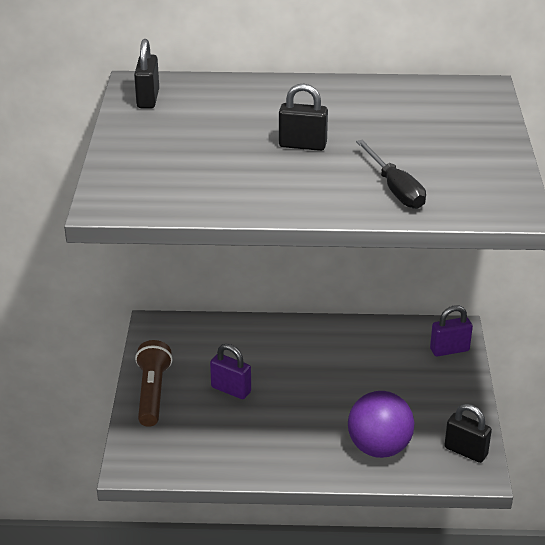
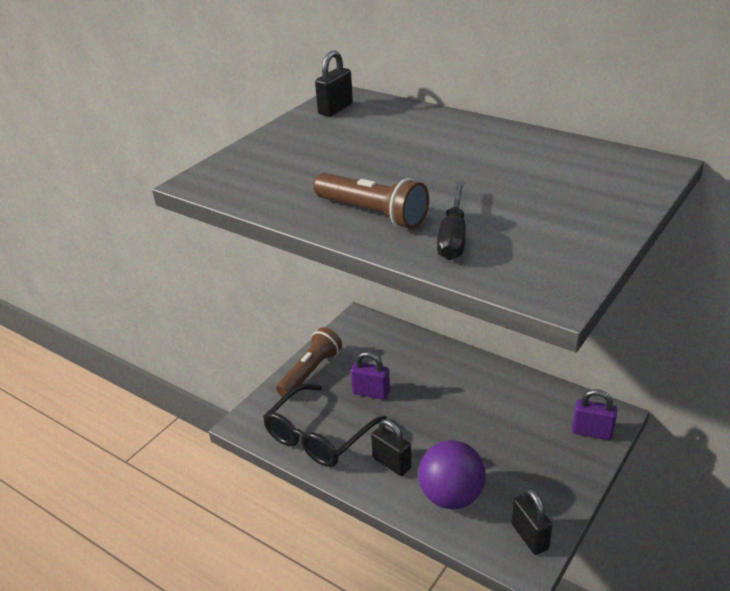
camera: 35 degrees right, 0 degrees up
purple padlock [210,344,251,399] -> purple padlock turned 45 degrees counterclockwise [351,352,390,400]
black padlock [279,84,328,151] -> black padlock moved to [371,419,411,476]
none -> black glasses [263,384,387,467]
none -> brown flashlight [313,173,429,229]

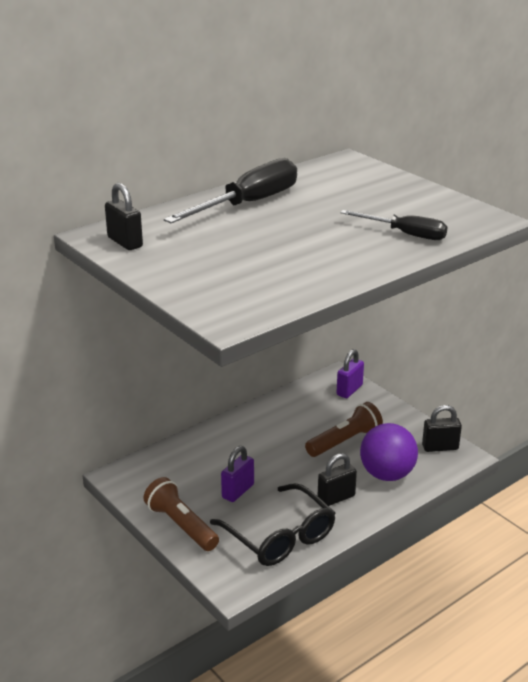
camera: 75 degrees left, 5 degrees down
brown flashlight [313,173,429,229] -> brown flashlight moved to [305,402,383,457]
none -> black screwdriver [164,158,297,223]

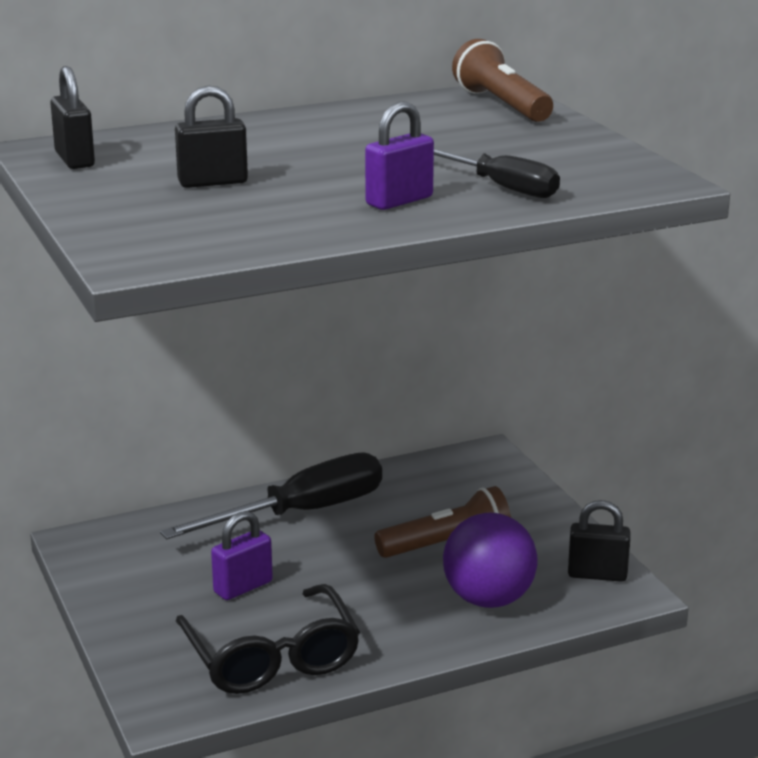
camera: 15 degrees right, 5 degrees down
brown flashlight [144,477,219,551] -> brown flashlight moved to [452,39,553,122]
black screwdriver [164,158,297,223] -> black screwdriver moved to [160,453,382,539]
black padlock [318,453,357,506] -> black padlock moved to [175,86,248,188]
purple padlock [336,349,364,398] -> purple padlock moved to [365,102,434,210]

